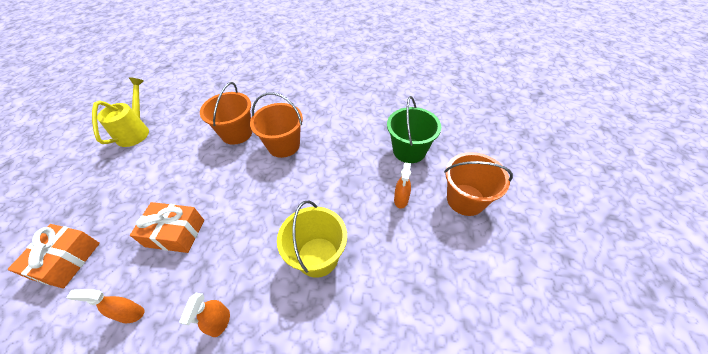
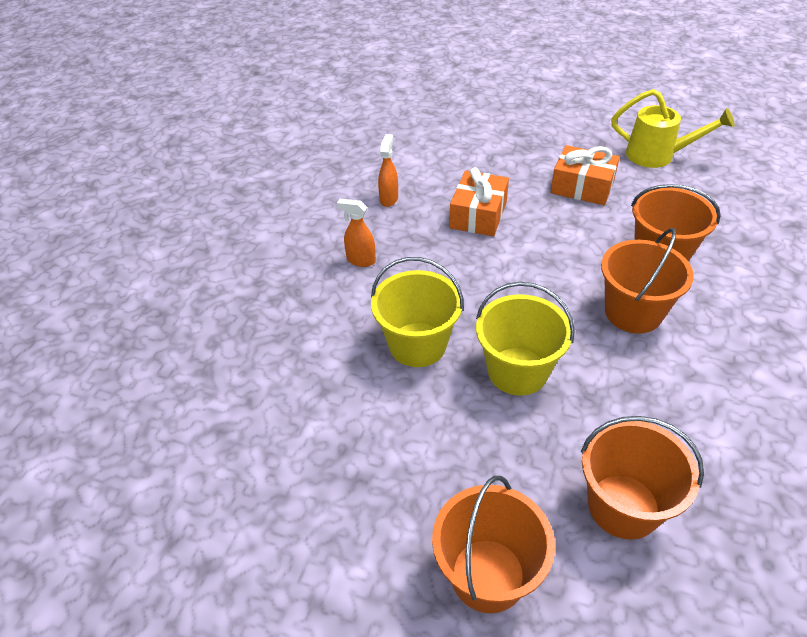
camera: 100 degrees right, 5 degrees down
orange gift [7,224,100,288] -> orange gift moved to [550,145,620,205]
green bucket [387,96,441,163] -> orange bucket [581,416,704,540]
orange spray bottle [394,163,411,209] -> none
none -> yellow bucket [476,282,575,396]

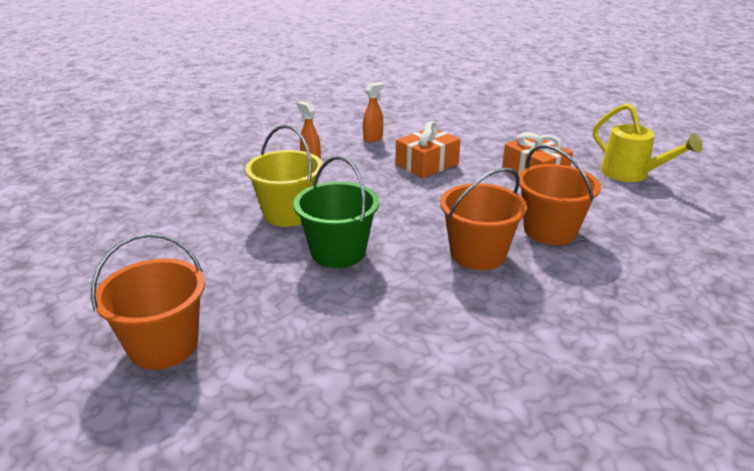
camera: 30 degrees right, 15 degrees down
yellow bucket [476,282,575,396] -> green bucket [293,156,379,268]
orange bucket [581,416,704,540] -> none

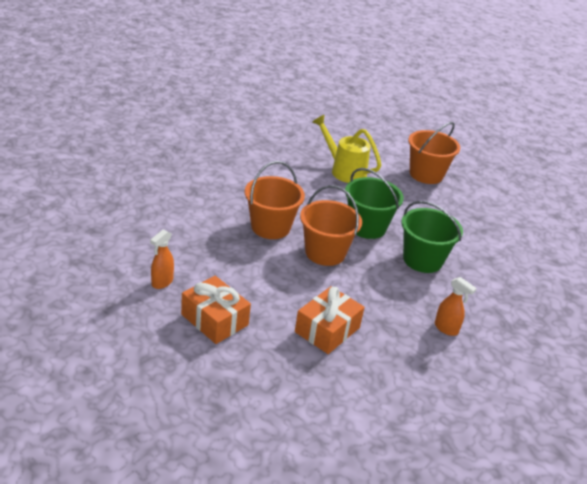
camera: 165 degrees right, 5 degrees up
yellow bucket [245,125,323,227] -> green bucket [402,201,463,273]
orange spray bottle [363,82,384,142] -> orange spray bottle moved to [150,229,174,289]
orange bucket [519,145,601,245] -> orange bucket moved to [300,185,362,266]
yellow watering can [593,103,703,182] -> yellow watering can moved to [312,115,381,183]

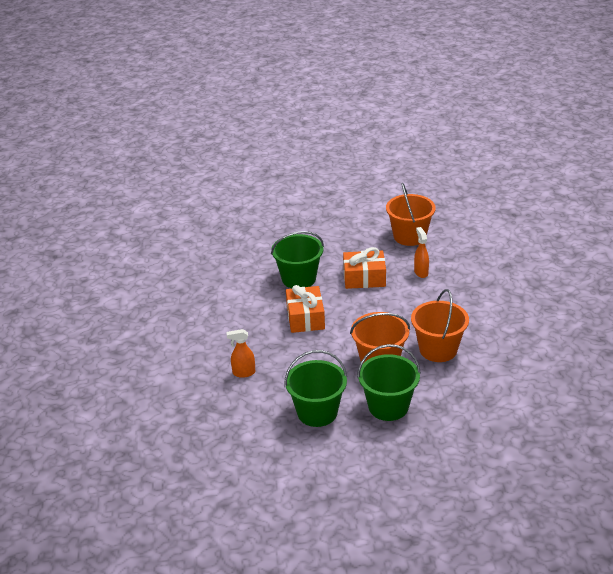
camera: 140 degrees right, 0 degrees up
yellow watering can [312,115,381,183] -> none
orange bucket [408,122,460,184] -> orange bucket moved to [386,183,436,246]
none -> green bucket [271,231,324,288]

